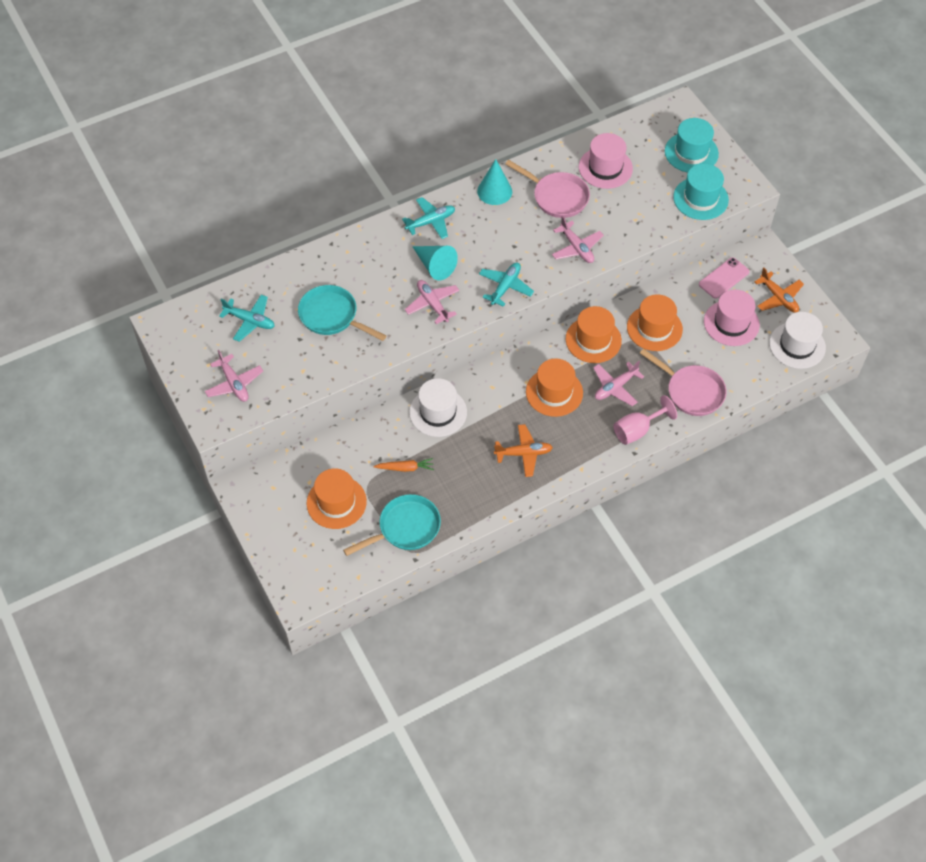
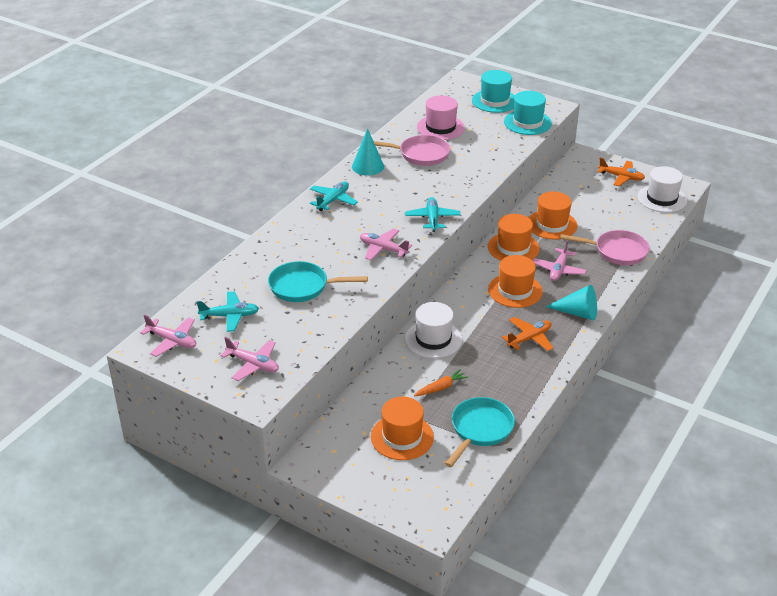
camera: 30 degrees left, 20 degrees down
turquoise cone [412,246,458,281] -> turquoise cone moved to [545,285,597,320]
pink plane [552,216,604,263] -> pink plane moved to [140,314,196,357]
pink goblet [613,395,677,445] -> none
pink phone [699,257,750,299] -> none
pink hat [704,290,760,346] -> none

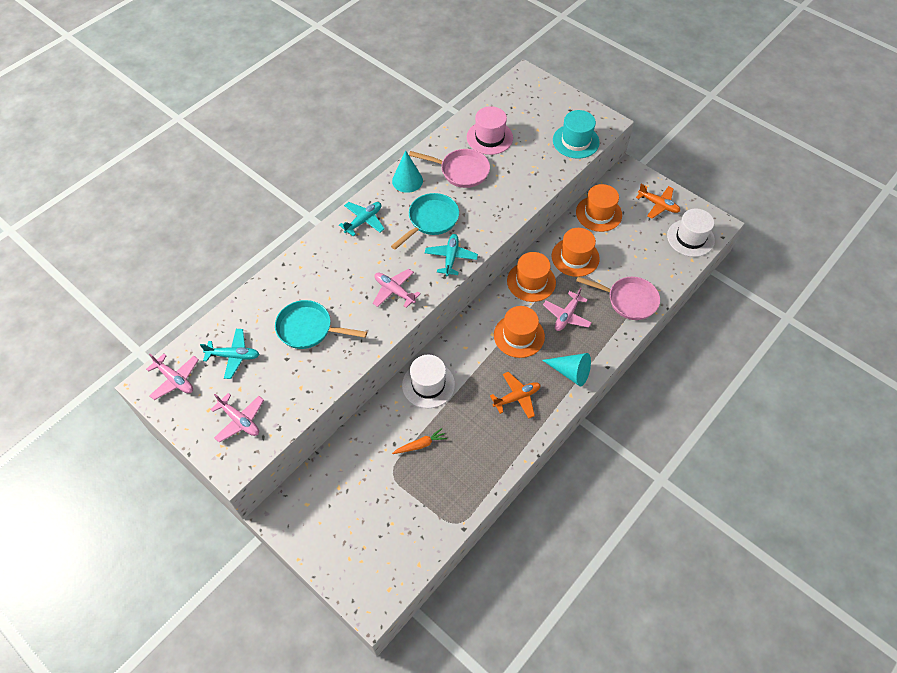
camera: 10 degrees right, 20 degrees up
orange hat [371,397,434,460] -> orange hat moved to [576,184,622,232]
turquoise pan [445,397,515,467] -> turquoise pan moved to [391,193,459,250]
turquoise hat [472,70,515,113] -> none

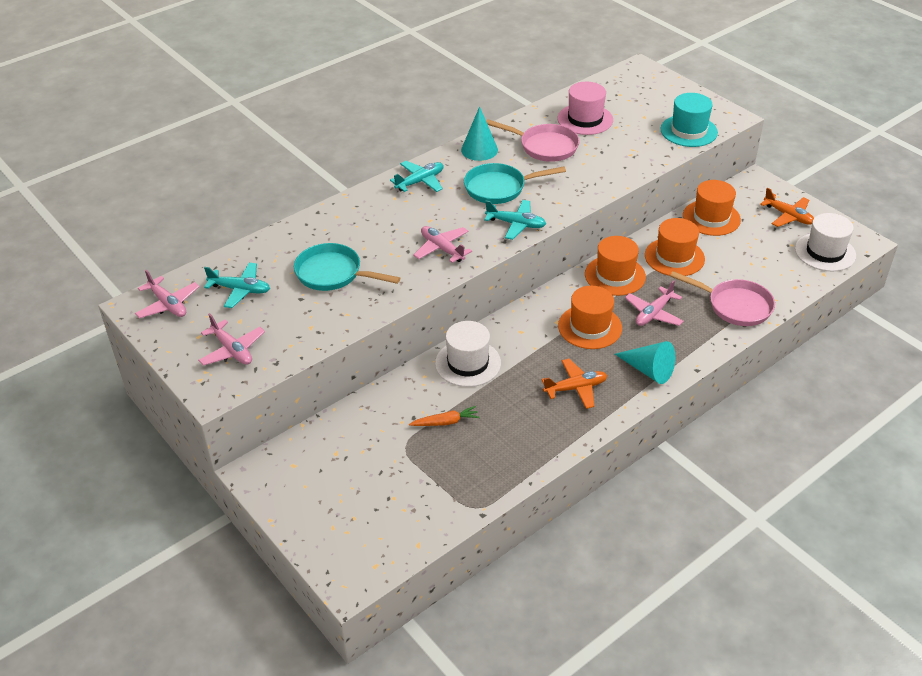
camera: 10 degrees right, 15 degrees down
turquoise pan [391,193,459,250] -> turquoise pan turned 150 degrees counterclockwise [464,163,566,204]
turquoise plane [425,234,478,276] -> turquoise plane turned 90 degrees clockwise [484,200,546,240]

